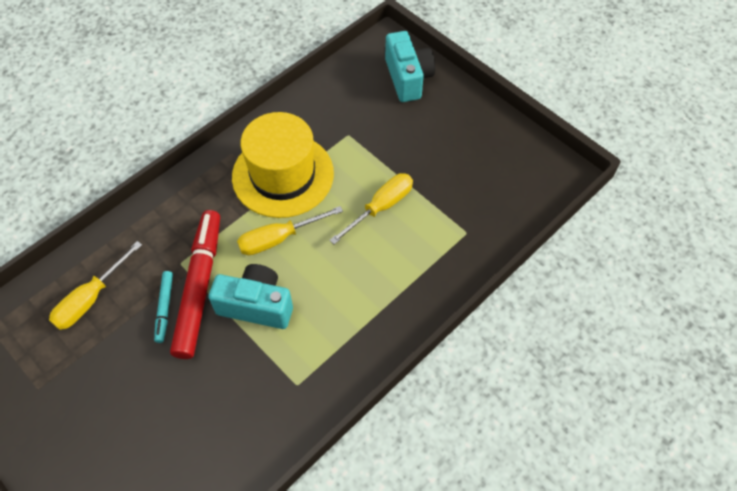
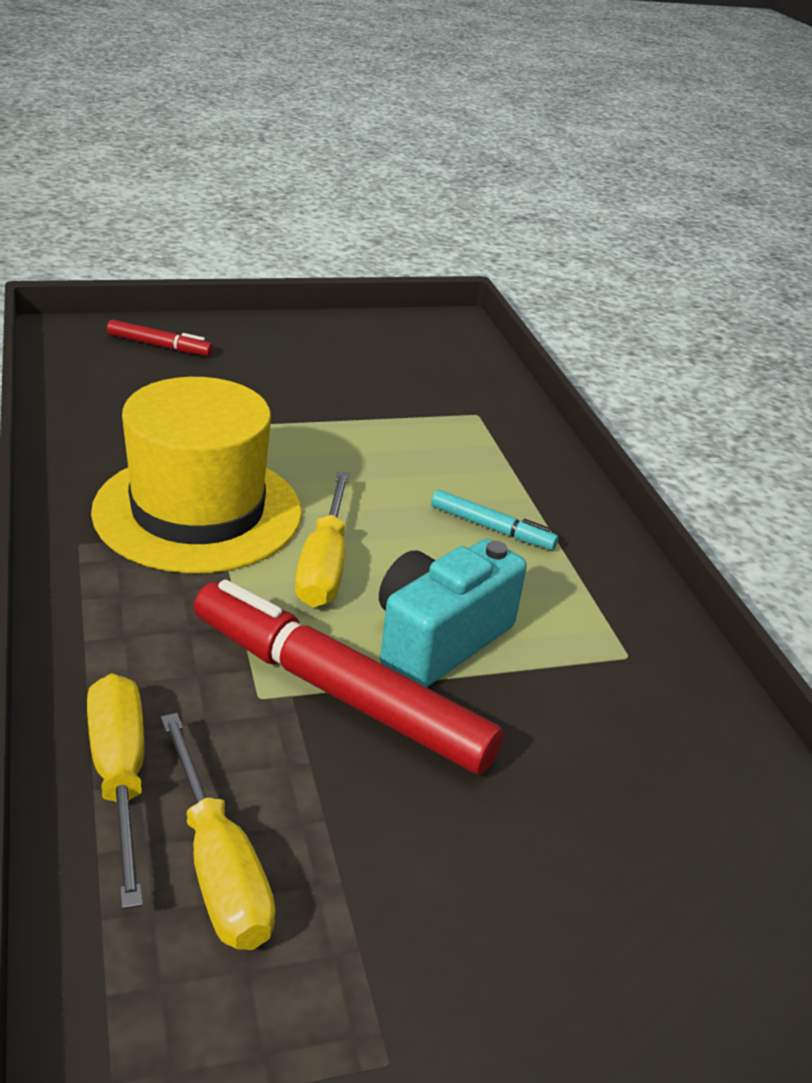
camera: 65 degrees left, 25 degrees down
turquoise marker [154,271,173,343] -> turquoise marker moved to [431,490,558,550]
yellow screwdriver [329,173,413,244] -> yellow screwdriver moved to [87,673,144,909]
turquoise camera [385,31,435,102] -> red marker [107,320,213,356]

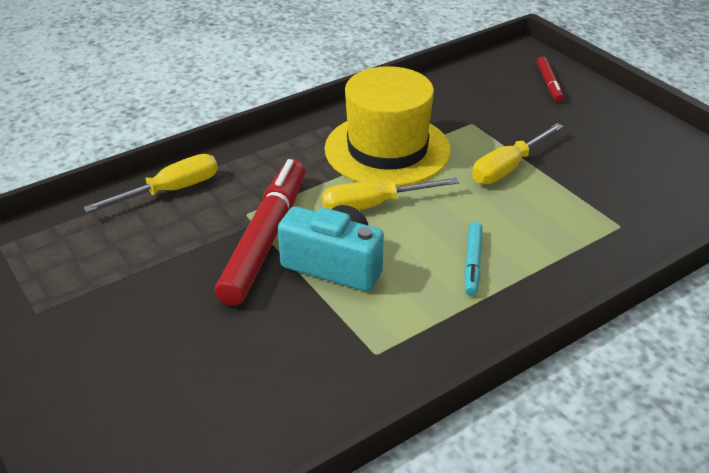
camera: 75 degrees right, 5 degrees up
yellow screwdriver [161,713,276,950] -> yellow screwdriver moved to [472,123,563,184]

